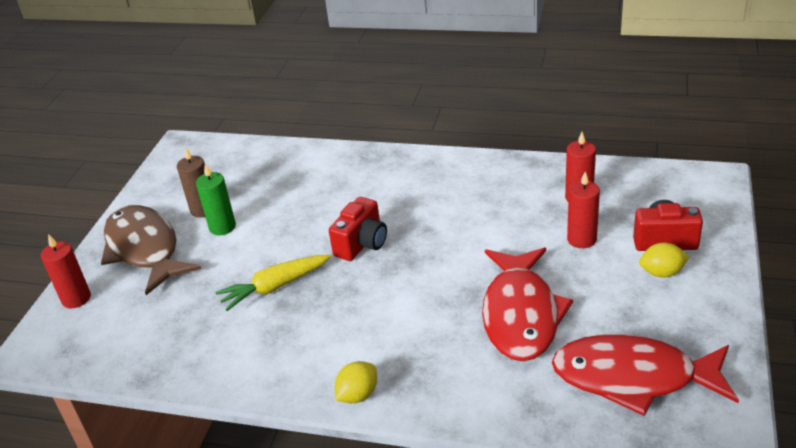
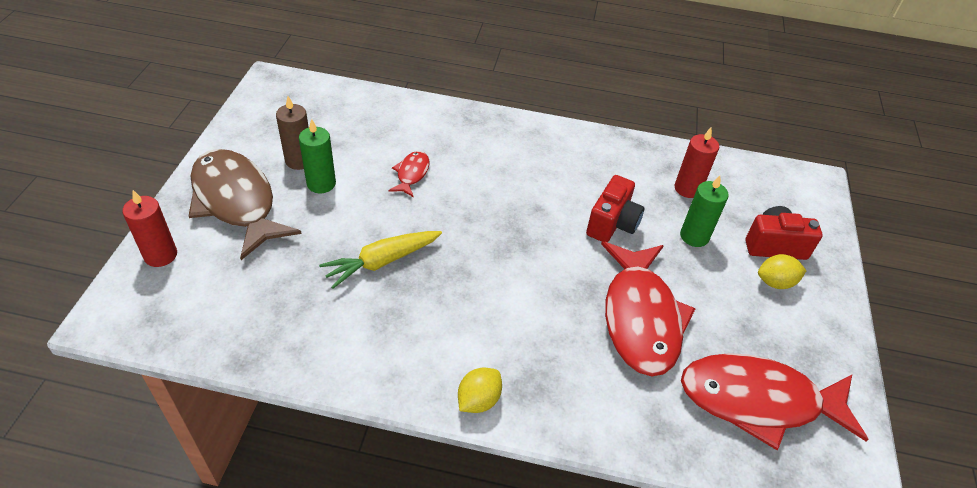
camera: 10 degrees left, 10 degrees up
red camera [329,197,387,261] -> red camera moved to [586,175,645,242]
red candle [567,172,600,248] -> green candle [680,175,729,247]
none -> red fish [389,151,429,197]

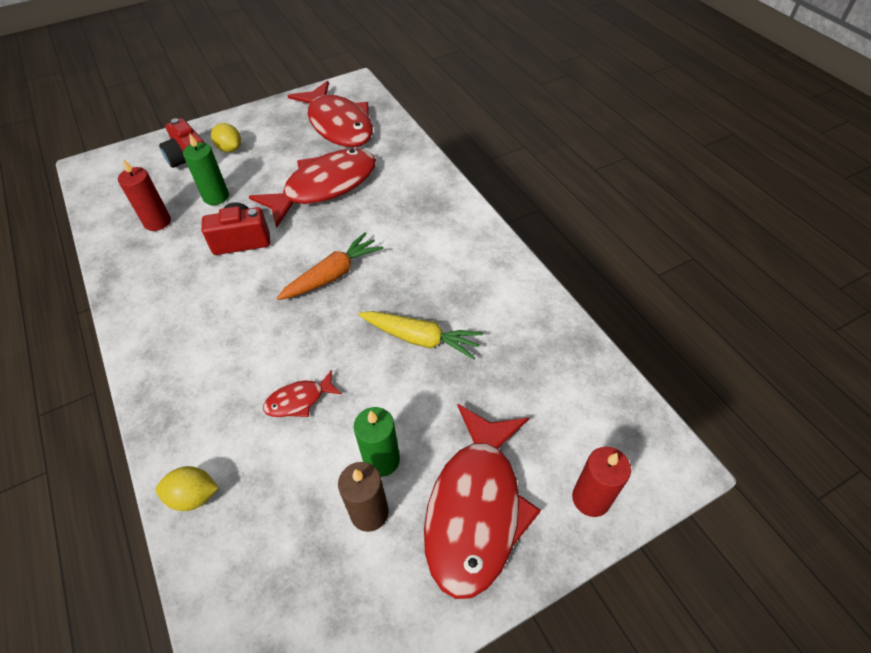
camera: 125 degrees left, 5 degrees up
brown fish [189,149,302,260] -> red fish [424,404,541,599]
yellow lemon [458,367,502,413] -> yellow lemon moved to [155,466,219,511]
none -> orange carrot [277,232,383,300]

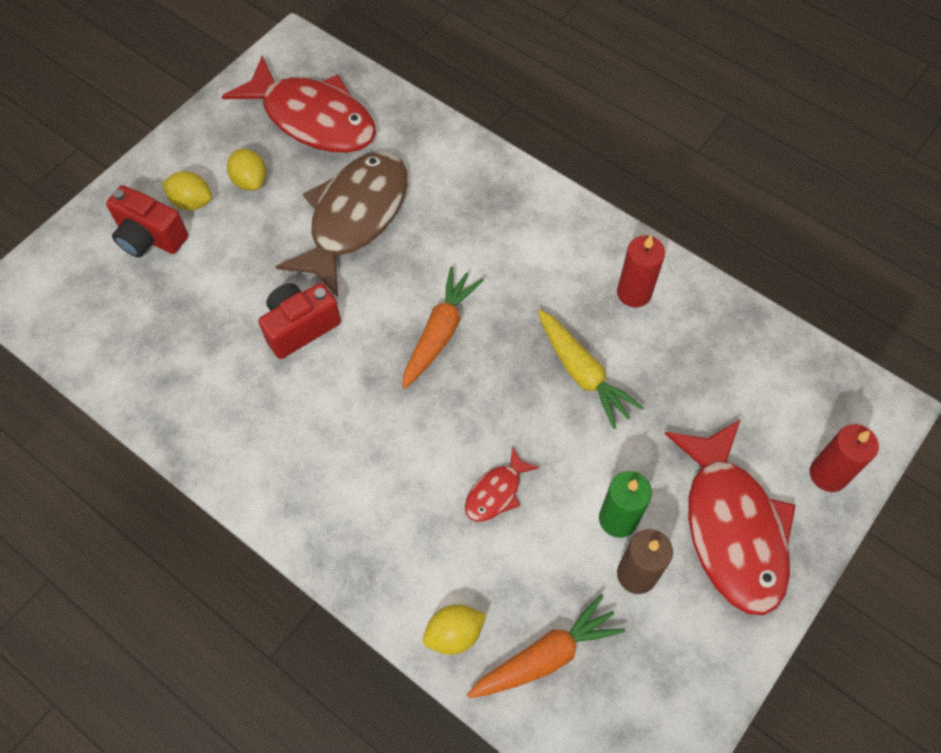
camera: 25 degrees left, 10 degrees up
red candle [118,159,171,231] -> red candle moved to [617,235,665,307]
green candle [183,134,229,205] -> none
red fish [249,148,376,228] -> brown fish [275,151,408,297]
yellow carrot [358,311,483,360] -> yellow carrot turned 60 degrees clockwise [538,309,644,429]
none -> yellow lemon [227,149,267,191]
none -> orange carrot [467,594,625,698]

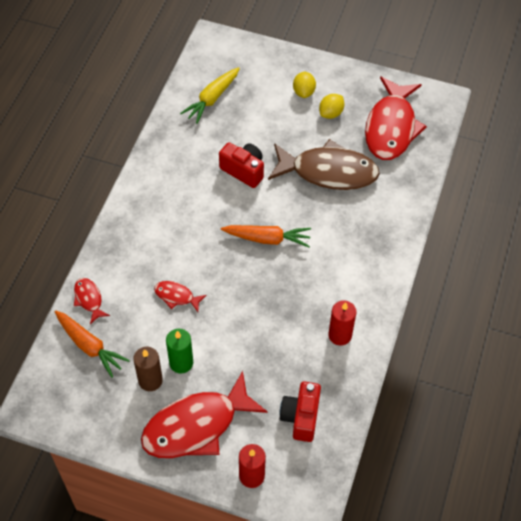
camera: 70 degrees right, 5 degrees down
red camera [106,185,188,258] -> red camera moved to [280,382,321,442]
yellow lemon [423,604,486,655] -> red fish [74,278,110,324]
yellow carrot [538,309,644,429] -> yellow carrot moved to [180,67,240,124]

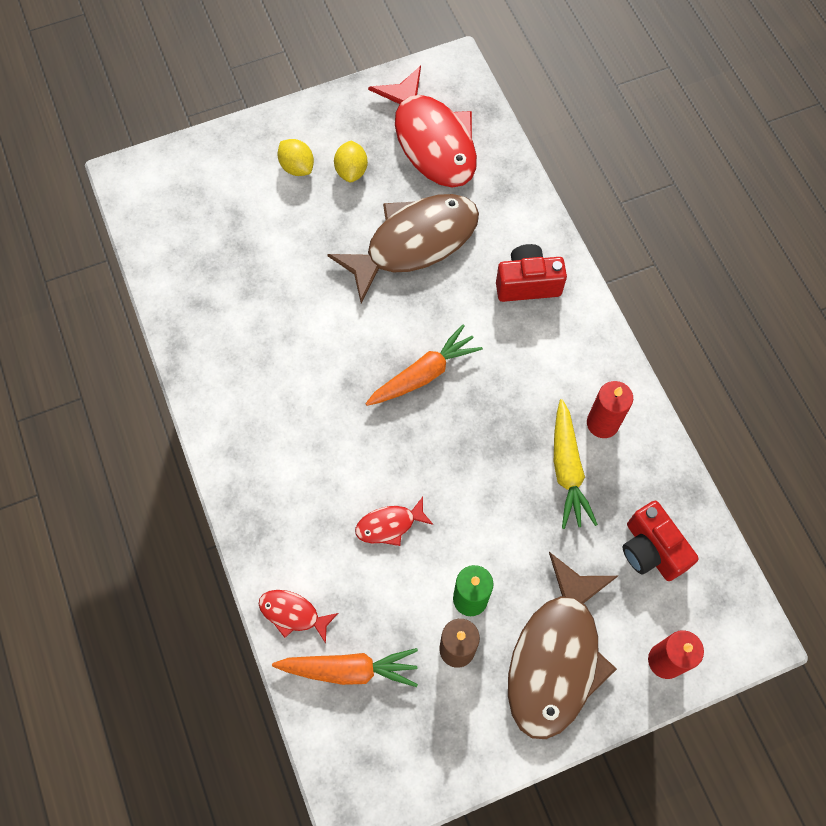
camera: 40 degrees left, 10 degrees up
red fish [141,371,267,458] -> brown fish [508,552,618,739]
yellow carrot [180,67,240,124] -> yellow carrot moved to [554,399,598,529]
red camera [219,142,264,188] -> red camera moved to [496,244,567,302]

